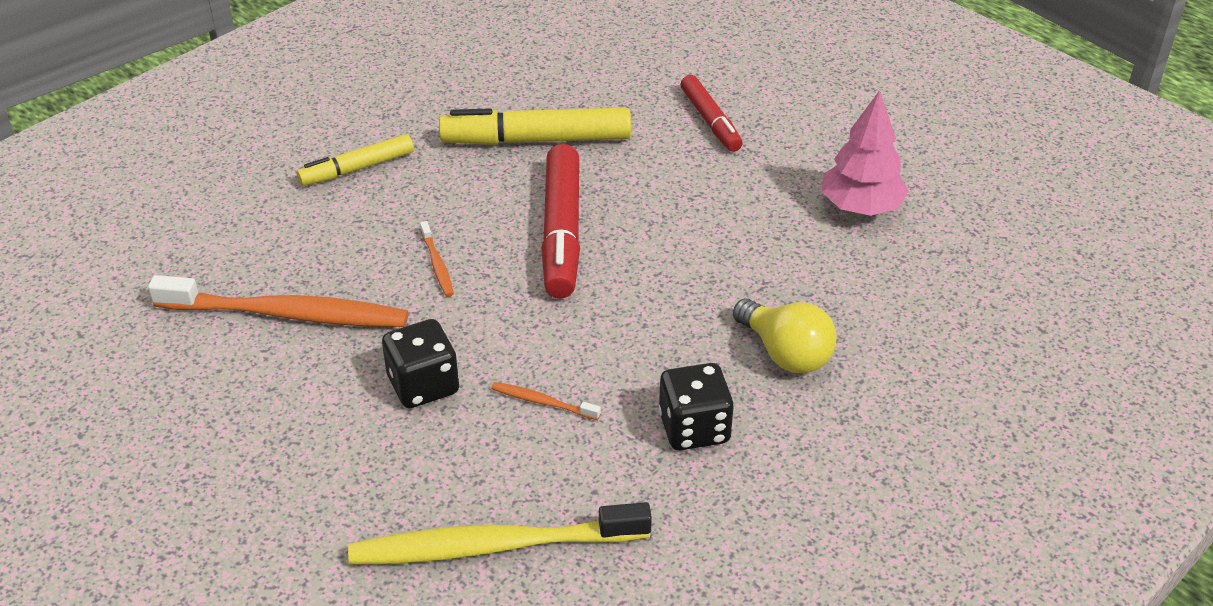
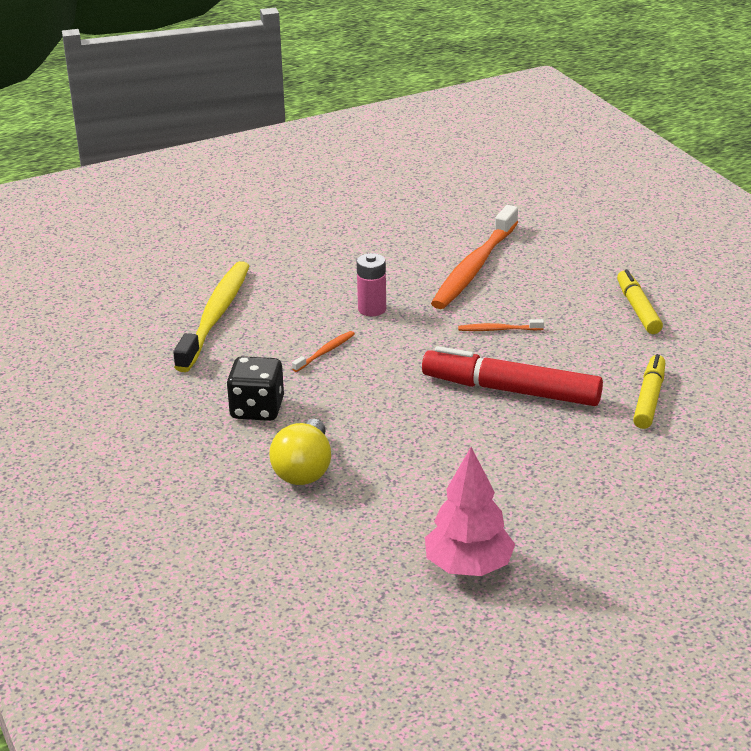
camera: 110 degrees right, 10 degrees down
black dice [382,319,459,408] -> pink battery [357,253,386,316]
yellow marker [439,107,631,145] -> yellow marker [633,354,665,429], size x0.61
red marker [680,75,743,152] -> none
yellow light bulb [733,299,837,373] -> yellow light bulb turned 60 degrees counterclockwise [269,419,331,485]

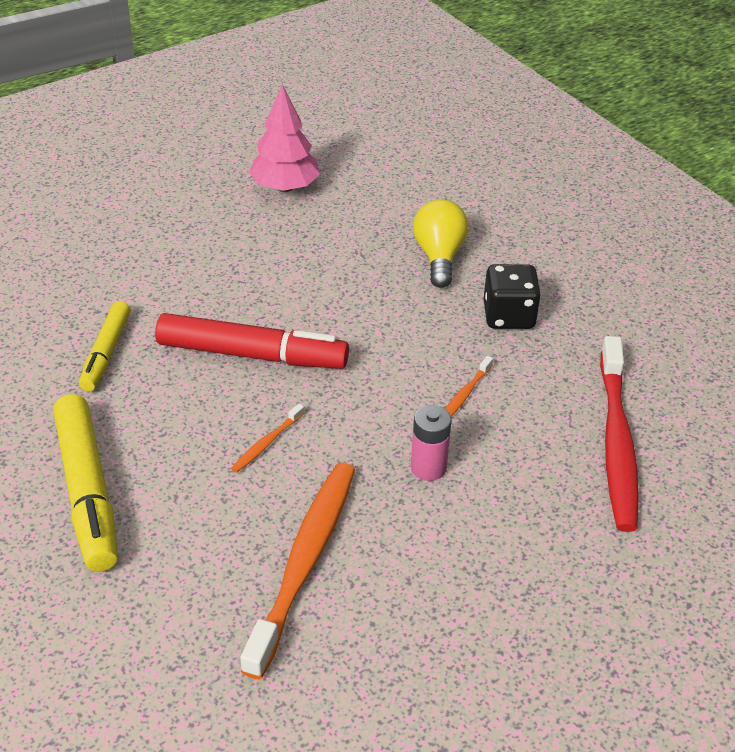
camera: 170 degrees right, 10 degrees up
yellow toothbrush [173,261,249,372] -> red toothbrush [600,336,639,532]
orange toothbrush [458,319,544,331] -> orange toothbrush turned 135 degrees clockwise [231,403,304,473]
yellow marker [617,269,663,334] -> yellow marker [53,394,118,572], size x1.63

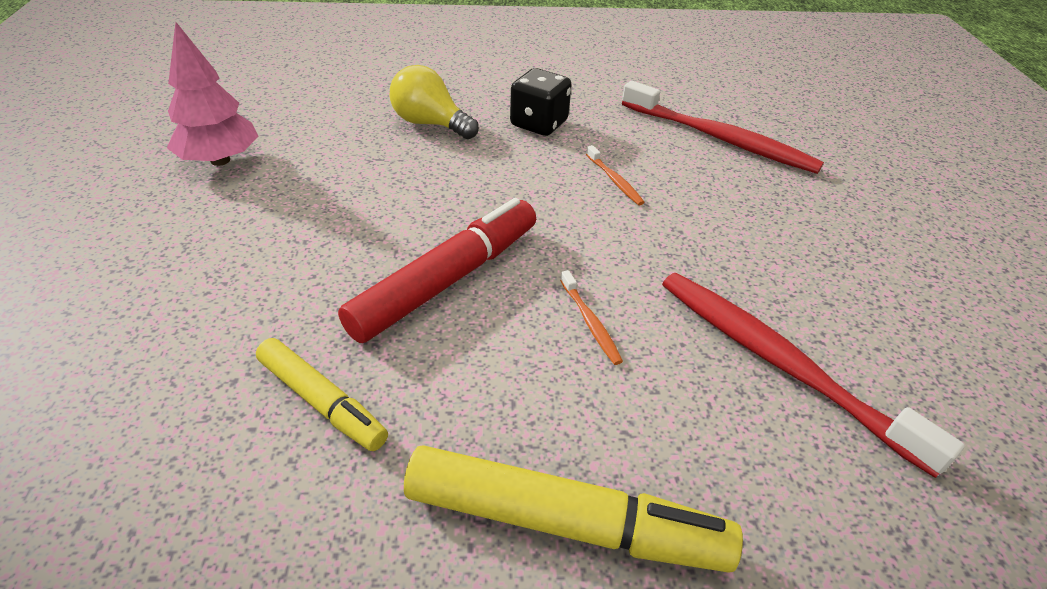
camera: 60 degrees left, 0 degrees up
orange toothbrush [241,462,355,679] -> red toothbrush [662,273,965,478]
pink battery [411,405,451,481] -> none

